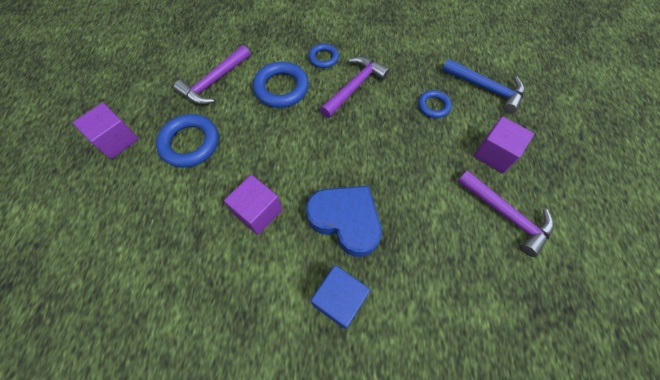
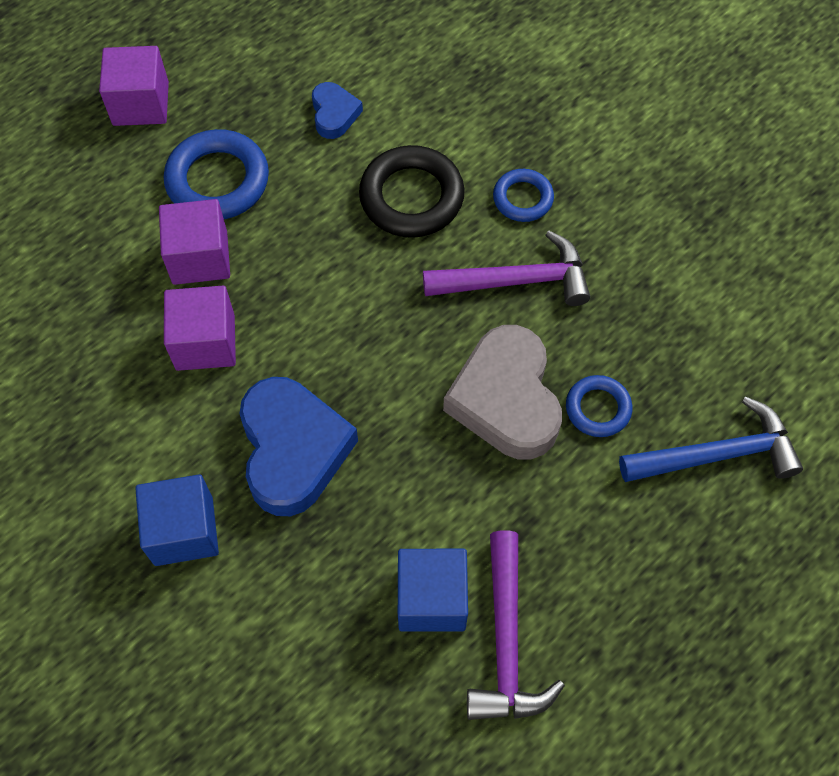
camera: 45 degrees right, 0 degrees up
purple hammer [174,45,250,105] -> blue heart [312,82,363,139]
blue ring [253,62,309,108] -> black ring [359,145,465,238]
blue hammer [442,59,525,114] -> blue hammer turned 90 degrees counterclockwise [619,397,803,482]
purple cube [474,116,534,173] -> purple cube moved to [159,199,230,285]
none -> blue cube [398,549,468,632]
none -> grey heart [443,325,562,460]

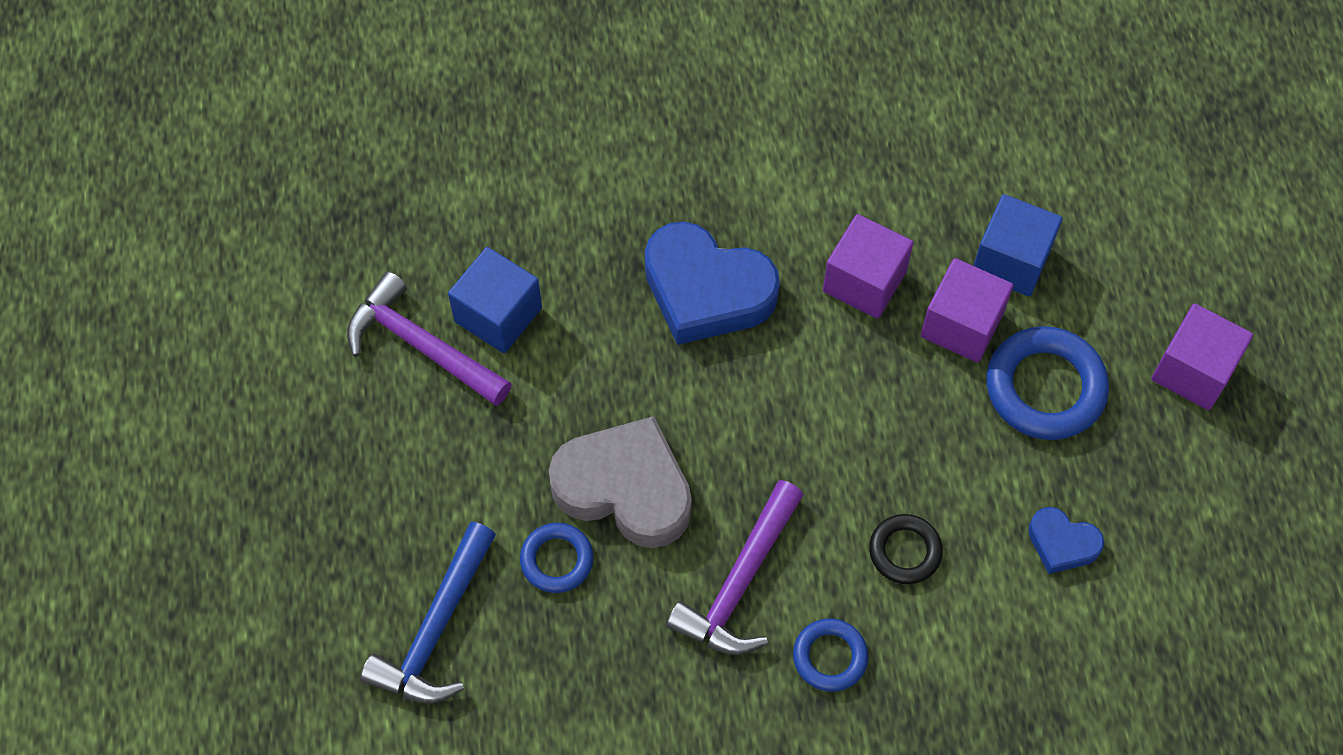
camera: 125 degrees right, 0 degrees up
blue cube [135,474,219,566] -> blue cube moved to [973,194,1063,296]
black ring [359,145,465,238] -> black ring [869,514,943,584], size x0.58

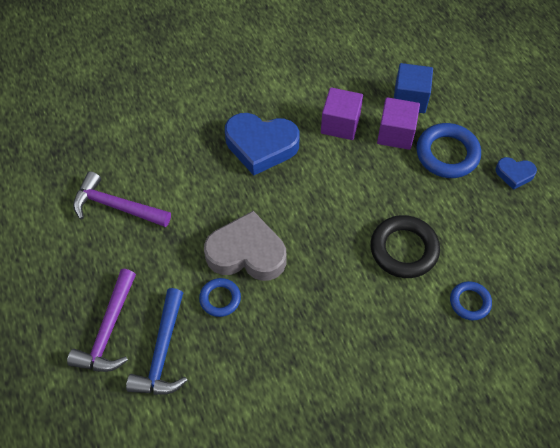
camera: 15 degrees left, 5 degrees down
blue cube [448,247,542,353] -> none
purple hammer [666,480,803,655] -> purple hammer moved to [67,269,136,372]
blue ring [793,618,868,692] -> blue ring moved to [450,281,492,320]
black ring [869,514,943,584] -> black ring [370,215,440,278], size x1.73
blue heart [1028,507,1104,574] -> blue heart moved to [495,157,537,190]
purple cube [1151,303,1253,410] -> none

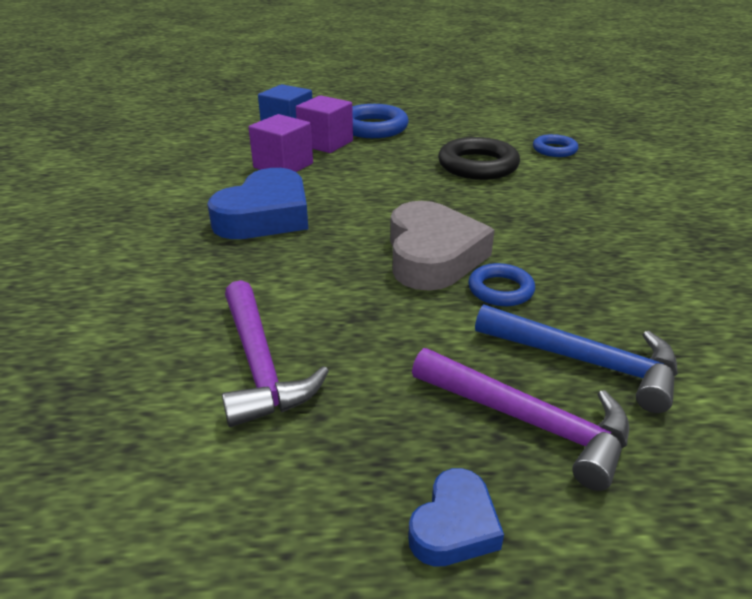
camera: 70 degrees left, 25 degrees down
purple hammer [73,171,171,227] -> purple hammer turned 60 degrees counterclockwise [222,280,329,427]
grey heart [204,211,287,281] -> grey heart turned 150 degrees clockwise [390,201,495,291]
blue heart [495,157,537,190] -> blue heart moved to [408,468,504,567]

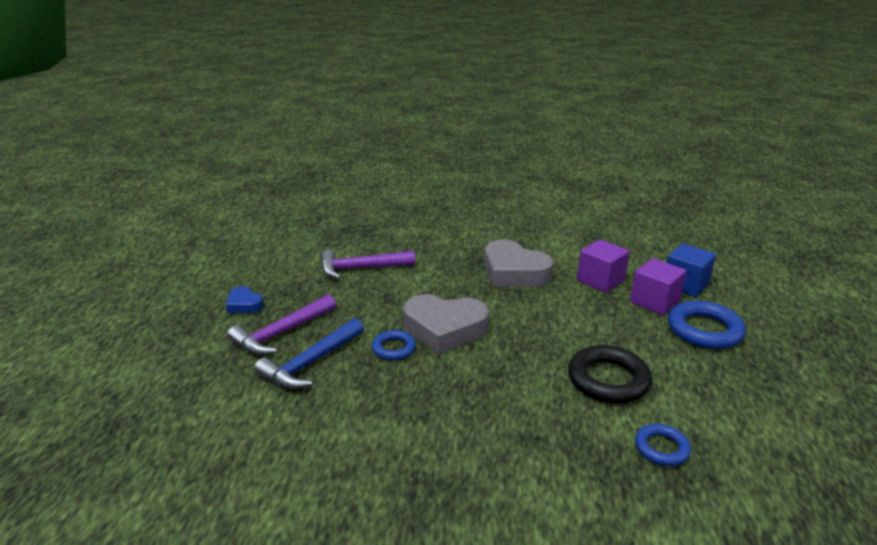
camera: 100 degrees right, 5 degrees down
blue heart [207,168,308,239] -> grey heart [484,239,554,286]

